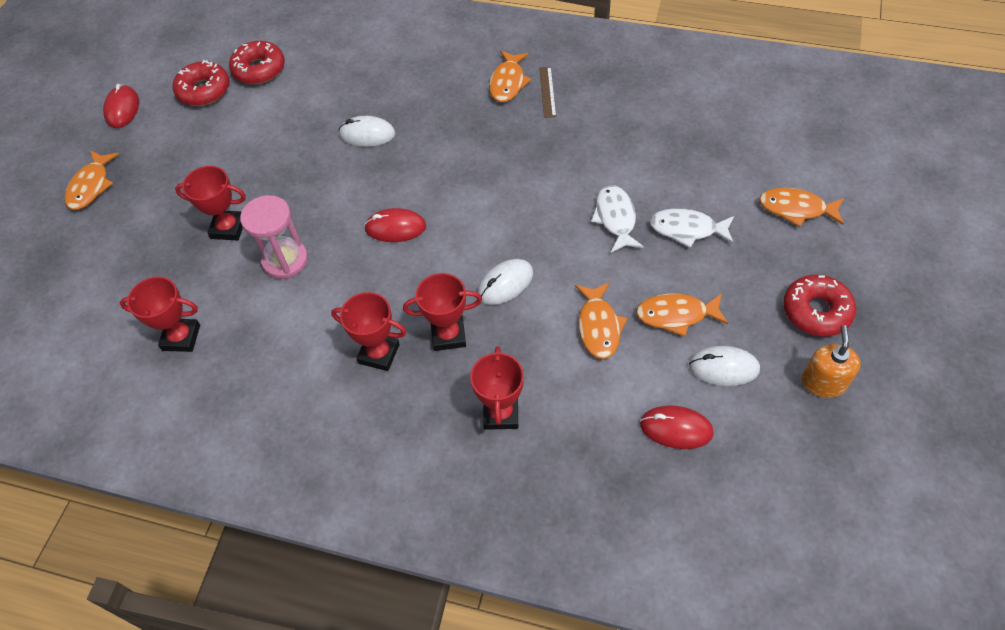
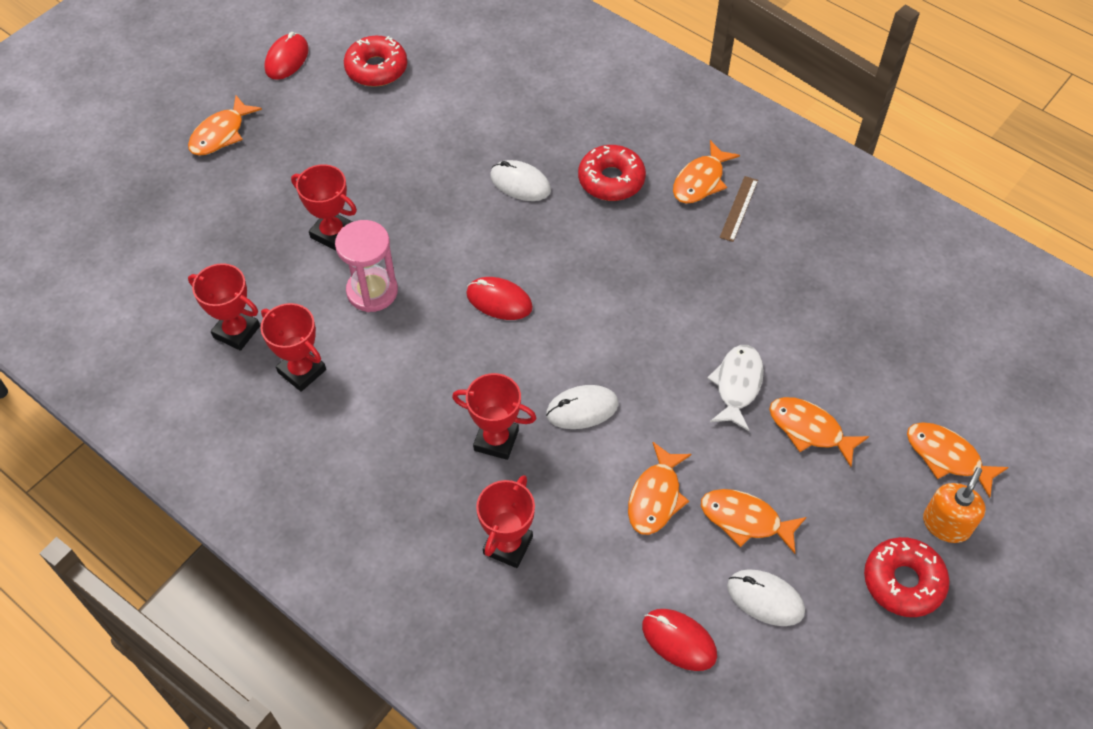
camera: 20 degrees right, 0 degrees up
red donut [229,41,285,84] -> red donut moved to [578,145,646,201]
red trophy [331,292,406,371] -> red trophy moved to [261,303,326,392]
white fish [650,208,734,248] -> orange fish [769,397,869,467]
orange soap dispenser [802,325,861,398] -> orange soap dispenser moved to [923,467,986,543]

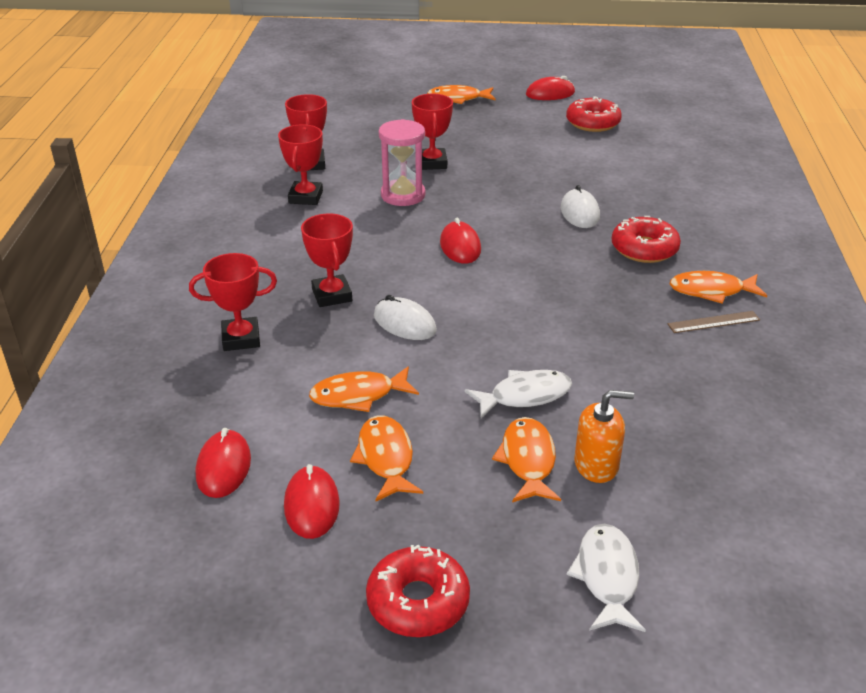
camera: 55 degrees right, 20 degrees down
white mouse [727,569,805,626] -> red mouse [284,464,340,539]
orange fish [907,422,1009,498] -> white fish [567,524,646,632]
orange soap dispenser [923,467,986,543] -> orange soap dispenser moved to [574,390,634,483]

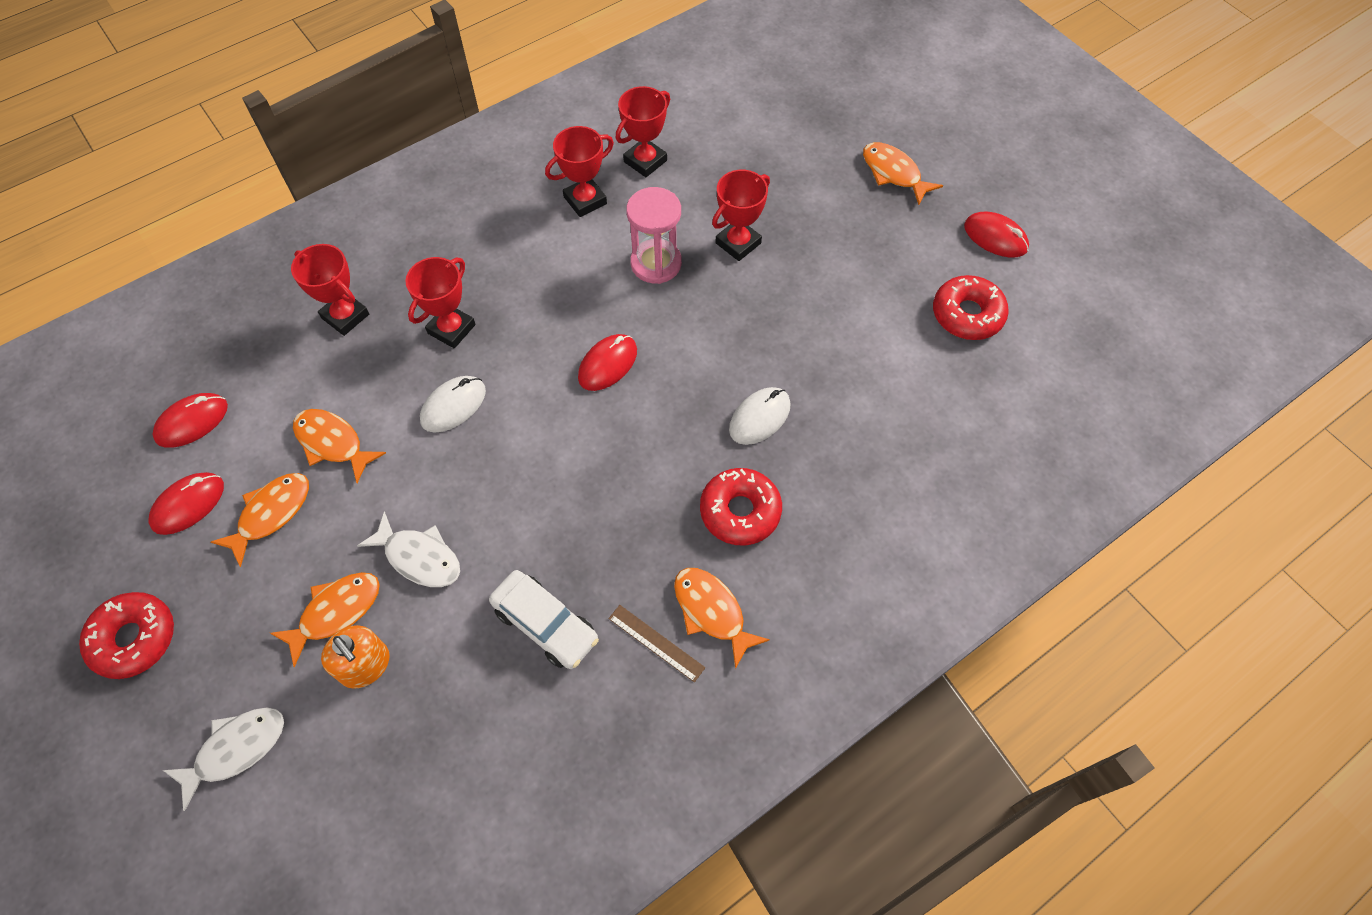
camera: 50 degrees right, 25 degrees up
white mouse [374,295,437,340] -> white mouse turned 45 degrees clockwise [420,376,486,433]
none -> white car [489,570,599,669]

